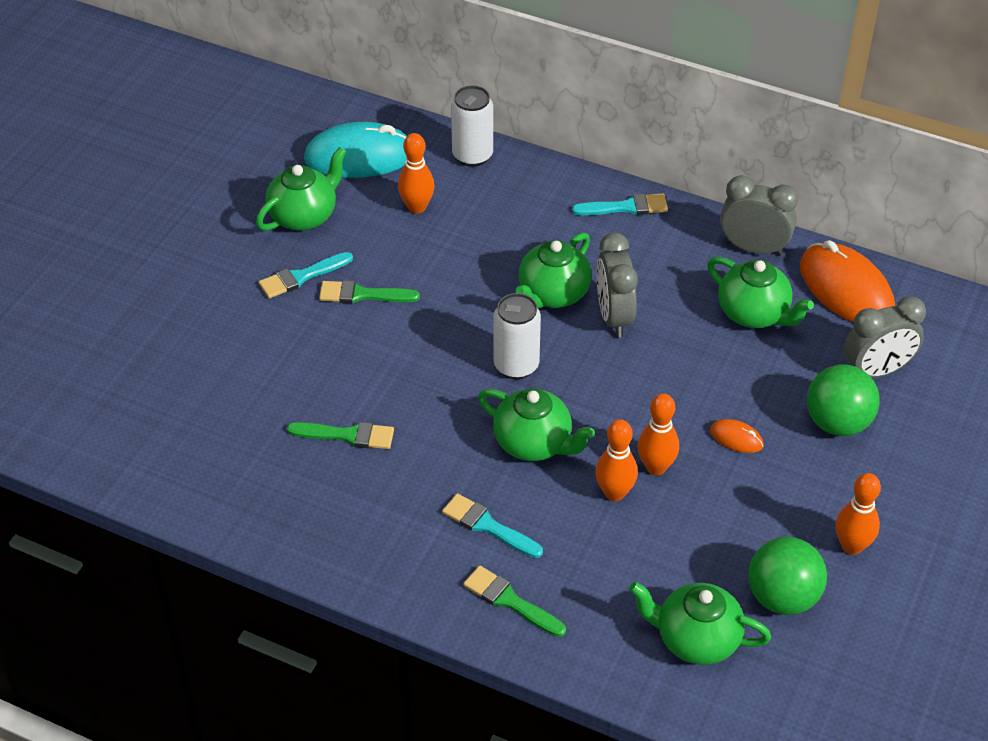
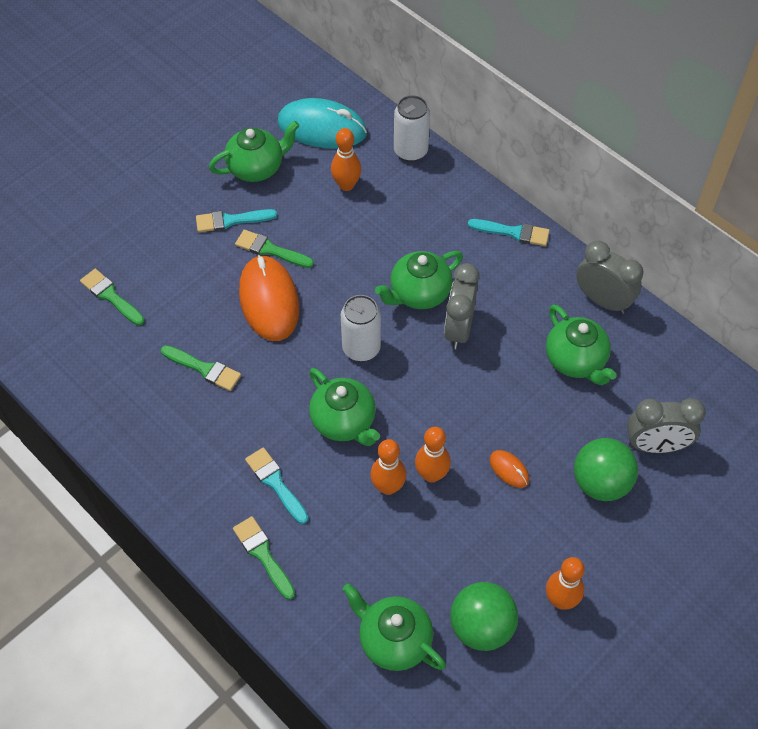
camera: 20 degrees right, 10 degrees up
orange mouse [800,240,895,322] -> orange mouse moved to [239,255,299,341]
none -> green brush [80,269,145,326]

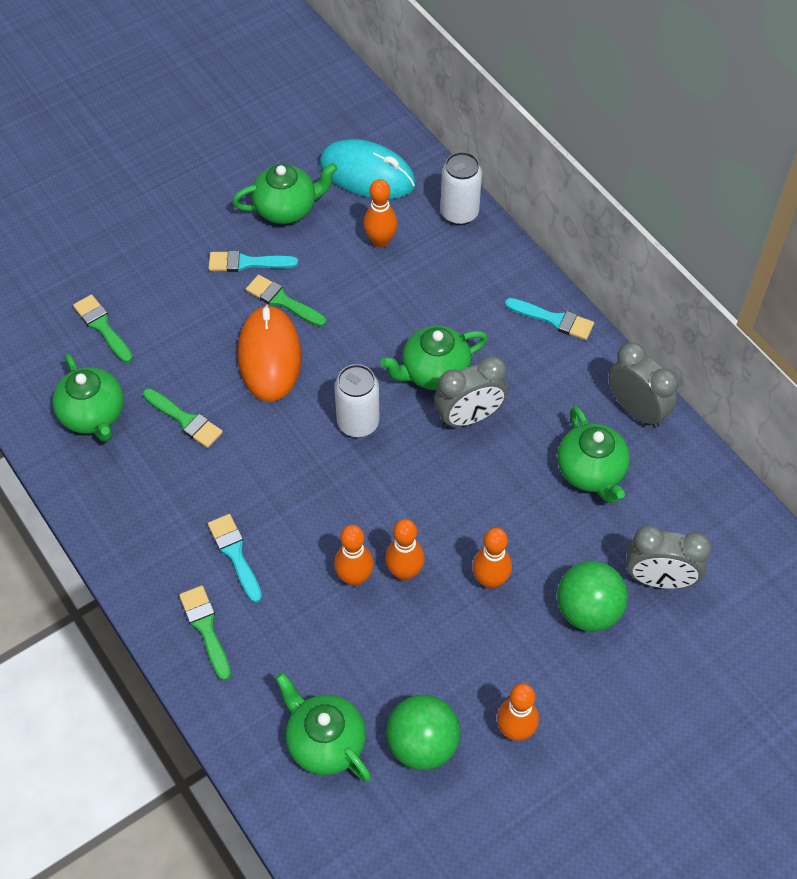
camera: 10 degrees right, 0 degrees up
green teapot [309,368,380,446] -> green teapot moved to [53,354,124,442]
grey clock [444,263,480,349] -> grey clock turned 135 degrees counterclockwise [434,356,508,428]
orange mouse [490,450,529,488] -> orange bowling pin [472,528,512,589]

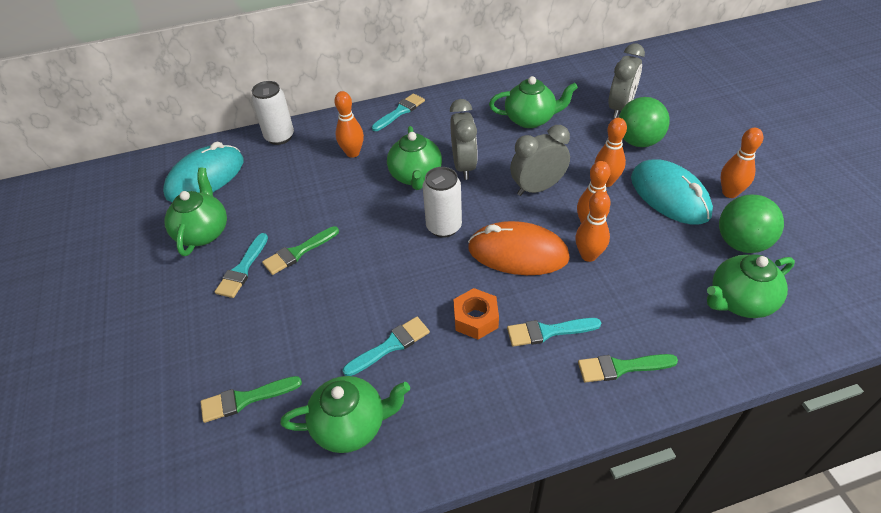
camera: 70 degrees left, 10 degrees down
green brush [143,388,223,448] -> turquoise brush [343,317,430,376]
orange mouse [238,304,302,402] -> orange mouse moved to [468,221,570,275]
orange bowling pin [363,179,398,248] -> orange bowling pin moved to [334,91,364,158]
grey clock [609,342,678,428] -> grey clock moved to [510,125,570,196]
none -> orange nut [453,288,499,340]
none -> turquoise mouse [631,159,713,225]

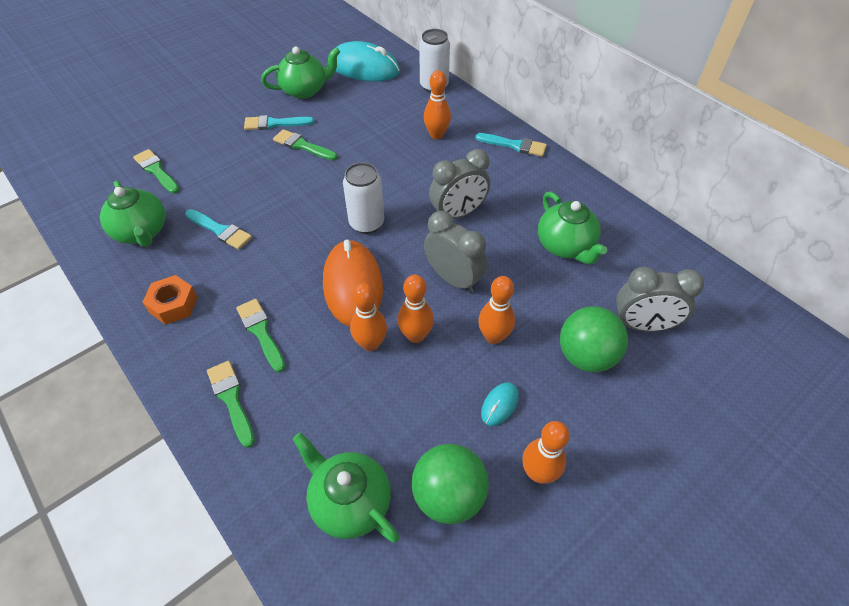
camera: 65 degrees right, 5 degrees up
green teapot [387,126,442,190] -> none
orange nut [453,288,499,340] -> orange nut moved to [142,275,198,325]
turquoise brush [507,318,601,347] -> green brush [236,299,286,372]
turquoise mouse [631,159,713,225] -> turquoise mouse [481,382,519,426], size x0.44

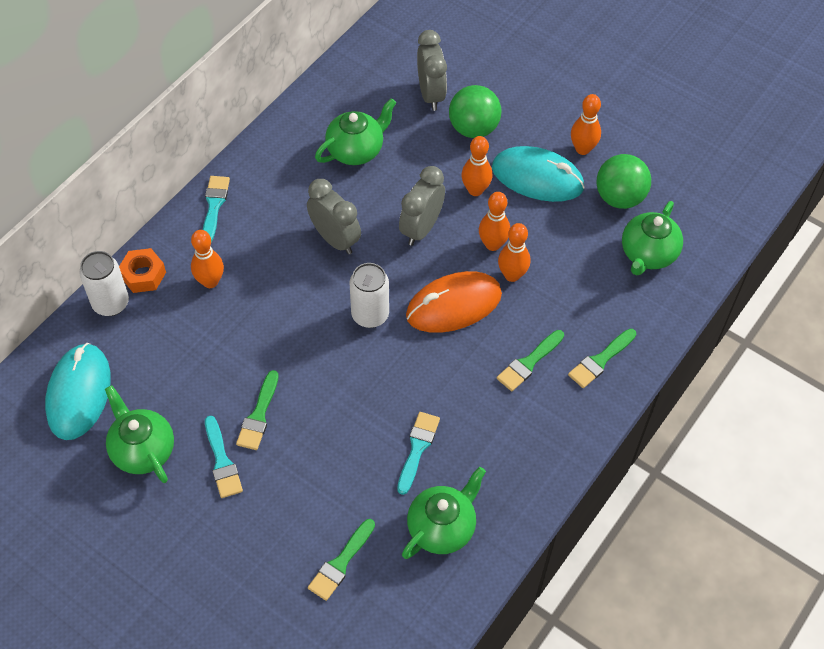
camera: 105 degrees left, 5 degrees up
orange nut [142,275,198,325] -> orange nut moved to [119,248,166,293]
turquoise mouse [481,382,519,426] -> turquoise mouse [492,146,585,202], size x2.27

